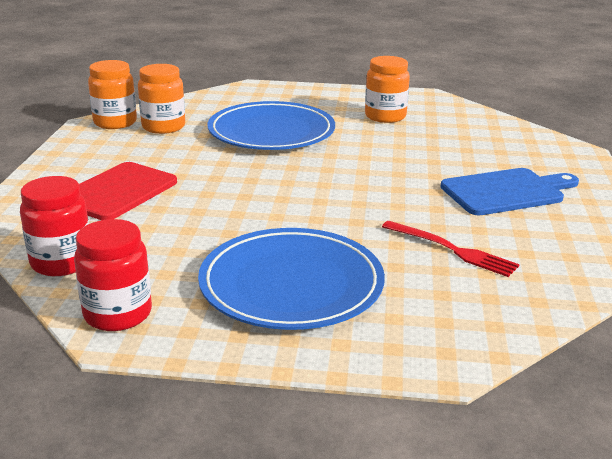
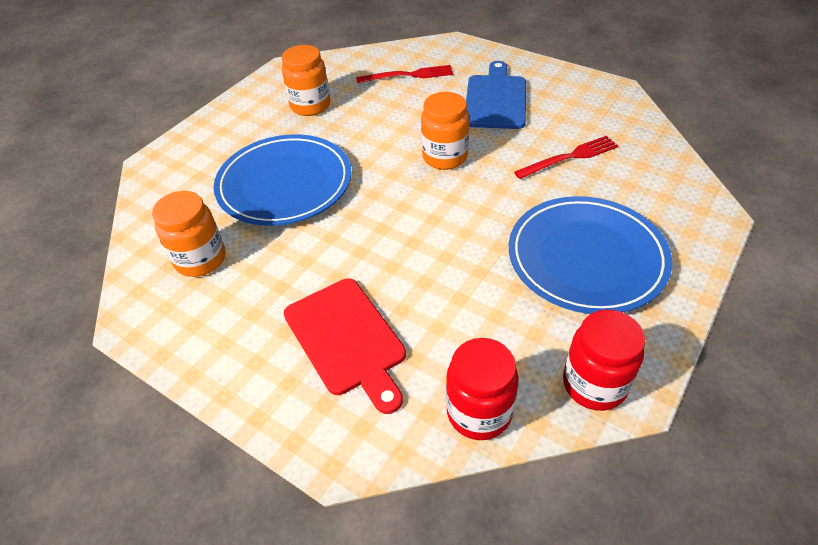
camera: 60 degrees left, 20 degrees up
orange jar [88,60,137,129] -> orange jar moved to [421,92,469,170]
none -> red fork [356,65,453,83]

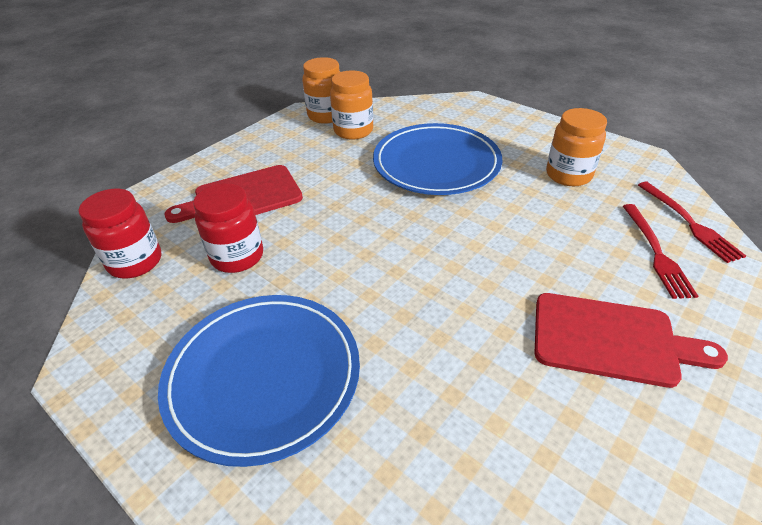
camera: 95 degrees right, 5 degrees down
orange jar [421,92,469,170] -> orange jar moved to [302,57,340,124]
blue cutting board [466,61,526,129] -> red cutting board [534,293,728,388]
red fork [514,136,618,179] -> red fork moved to [638,182,746,263]
red jar [563,310,645,411] -> red jar moved to [193,183,263,273]

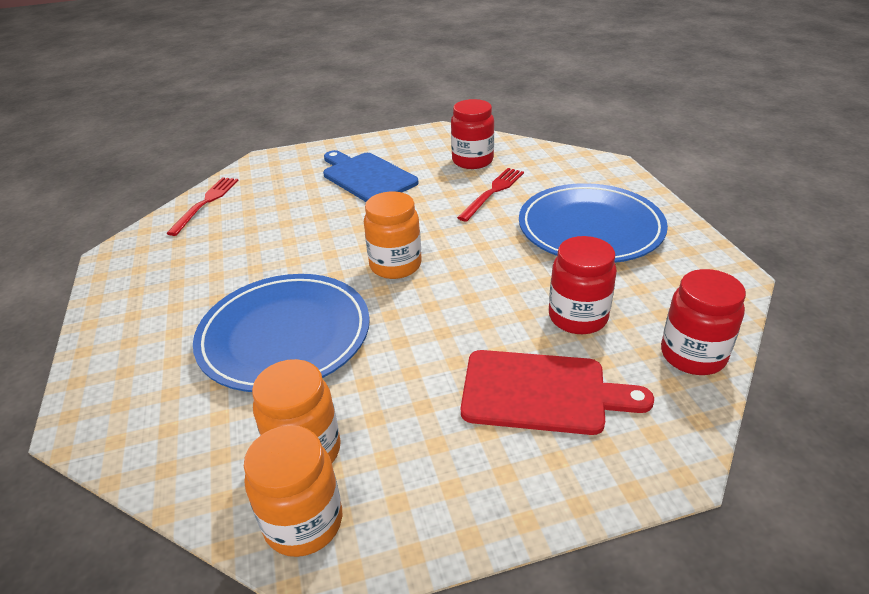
camera: 145 degrees left, 5 degrees down
red cutting board [534,293,728,388] -> blue cutting board [323,150,418,202]
orange jar [546,108,607,186] -> orange jar moved to [364,192,422,279]
red fork [623,204,698,299] -> red fork moved to [457,168,524,222]
none -> red jar [451,99,494,169]

